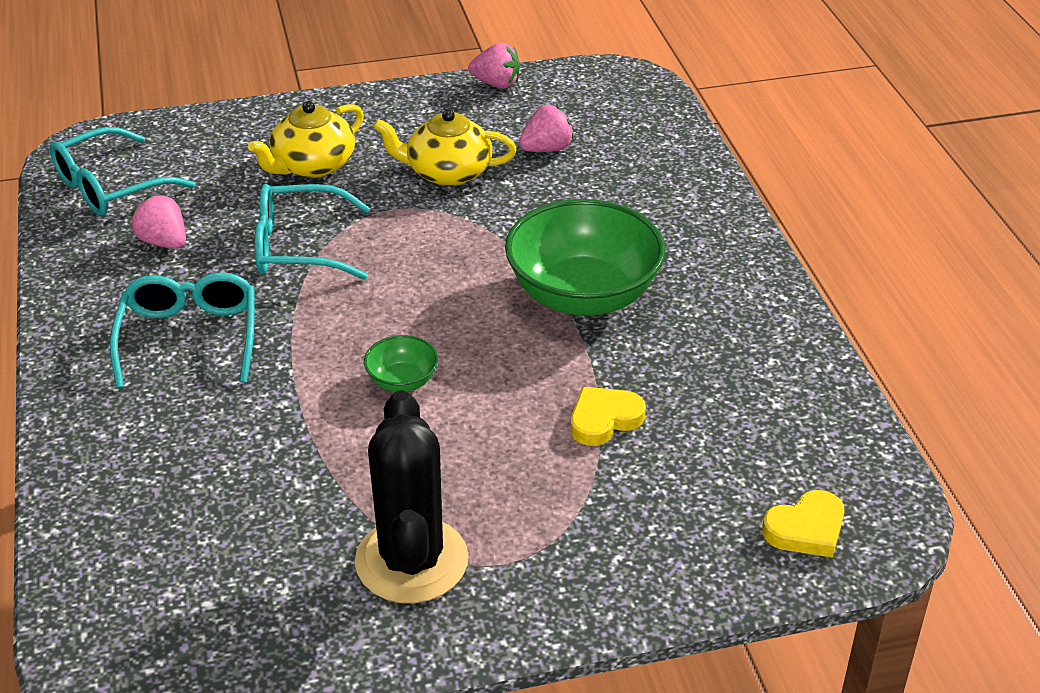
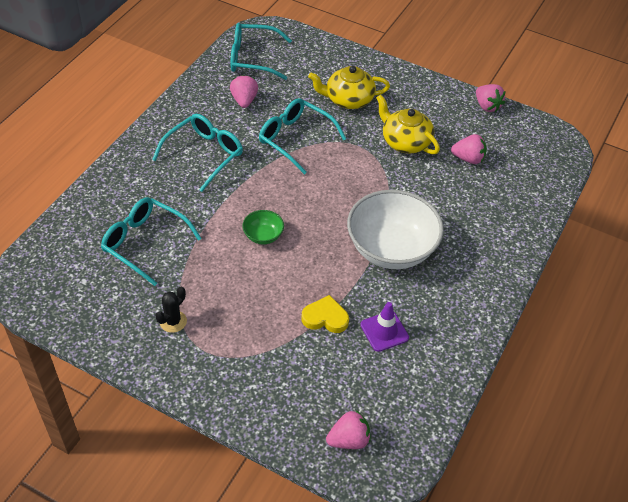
camera: 40 degrees right, 10 degrees up
black cactus [355,390,468,603] -> black cactus [155,287,187,333], size x0.45
green bowl [505,199,665,316] -> white bowl [347,190,444,269]
yellow heart [762,490,845,558] -> pink strawberry [326,410,371,449]
none -> turquoise glasses [101,197,202,286]
none -> purple traffic cone [360,302,409,352]

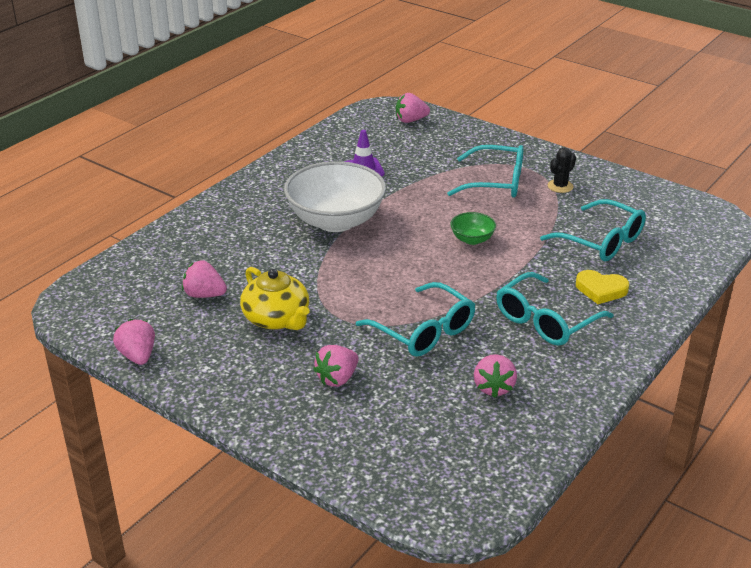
camera: 170 degrees left, 15 degrees down
turquoise glasses [230,23,292,80] -> turquoise glasses moved to [447,145,523,198]
yellow heart [302,295,349,333] -> yellow heart moved to [576,270,629,304]
yellow teapot [308,66,390,109] -> pink strawberry [313,345,359,387]

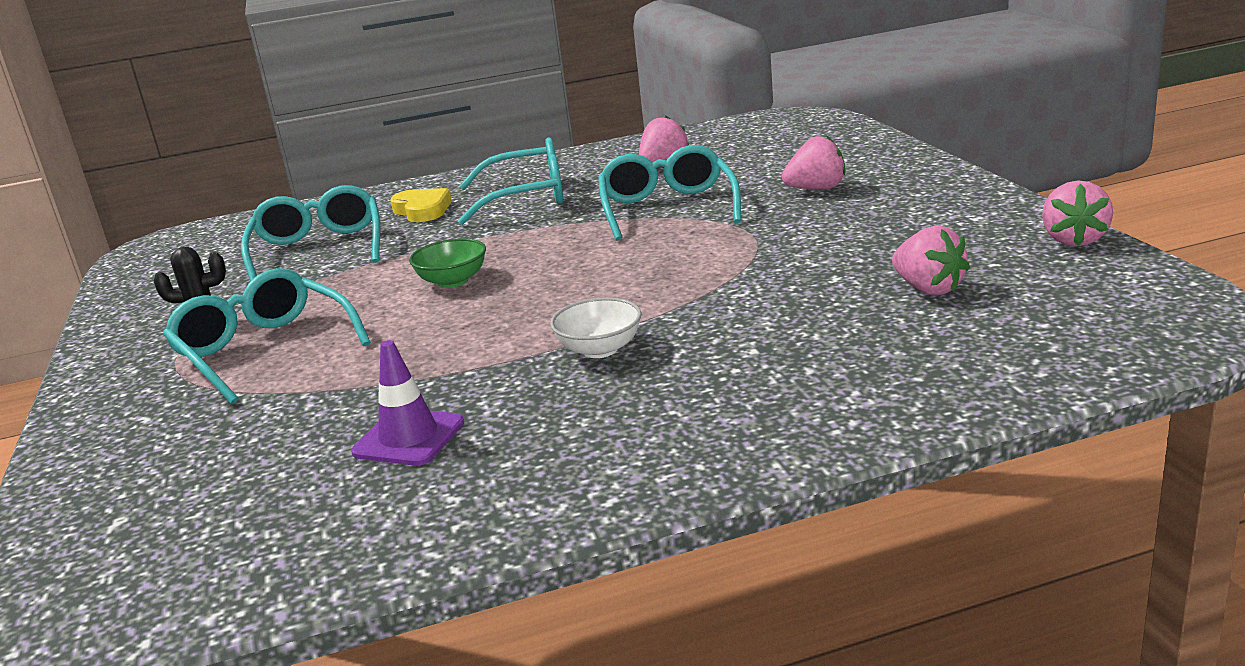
camera: 140 degrees left, 10 degrees down
yellow teapot [240,267,310,330] -> none
white bowl [284,161,386,232] -> white bowl [550,298,641,358], size x0.44
pink strawberry [396,93,430,123] -> none

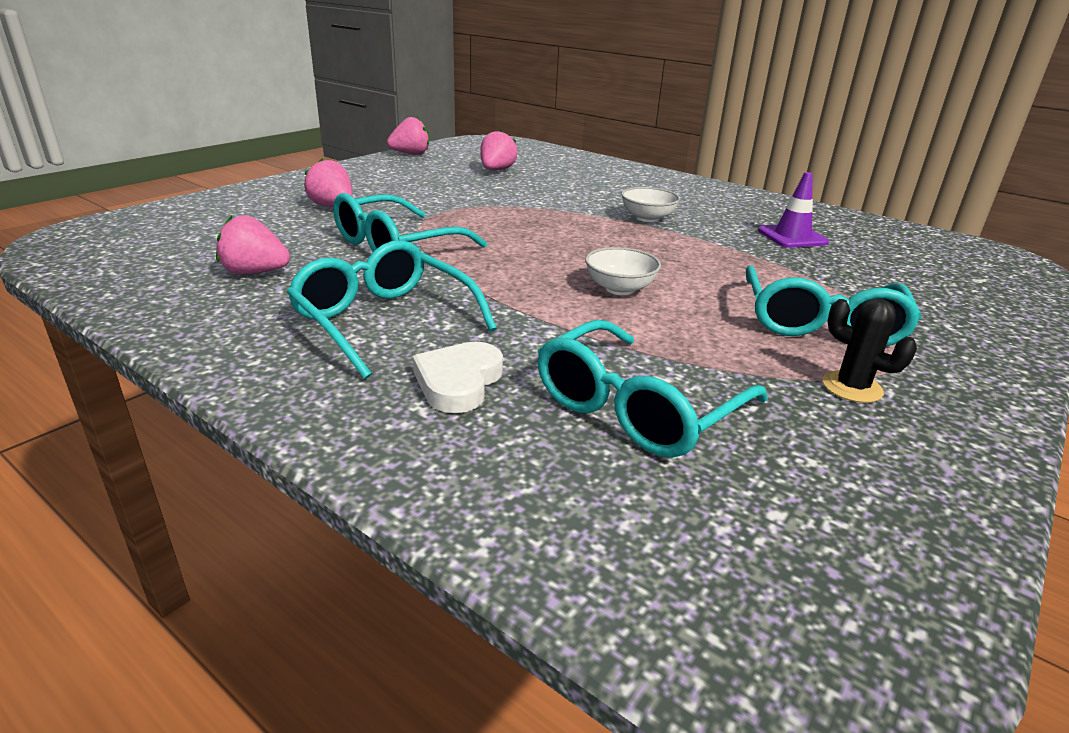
camera: 130 degrees left, 5 degrees up
yellow heart [390,188,452,222] -> white heart [413,342,503,413]
green bowl [409,238,486,288] -> white bowl [585,247,661,295]

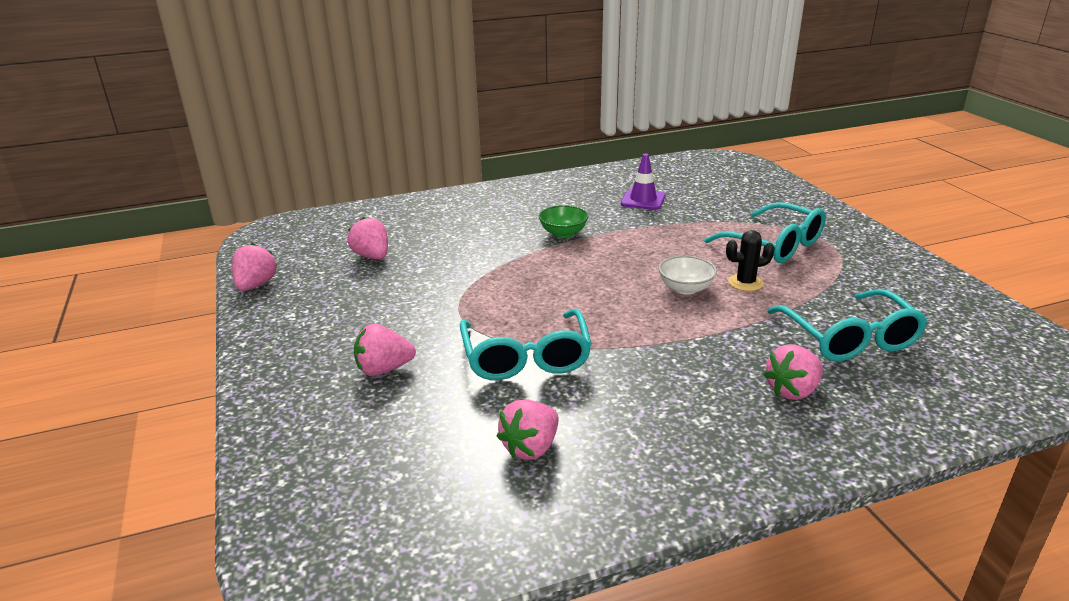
camera: 55 degrees left, 0 degrees up
turquoise glasses [287,240,497,379] -> none
white heart [413,342,503,413] -> pink strawberry [763,345,823,400]
white bowl [621,187,680,222] -> green bowl [539,205,589,238]
black cactus [822,298,917,403] -> black cactus moved to [726,230,775,291]

